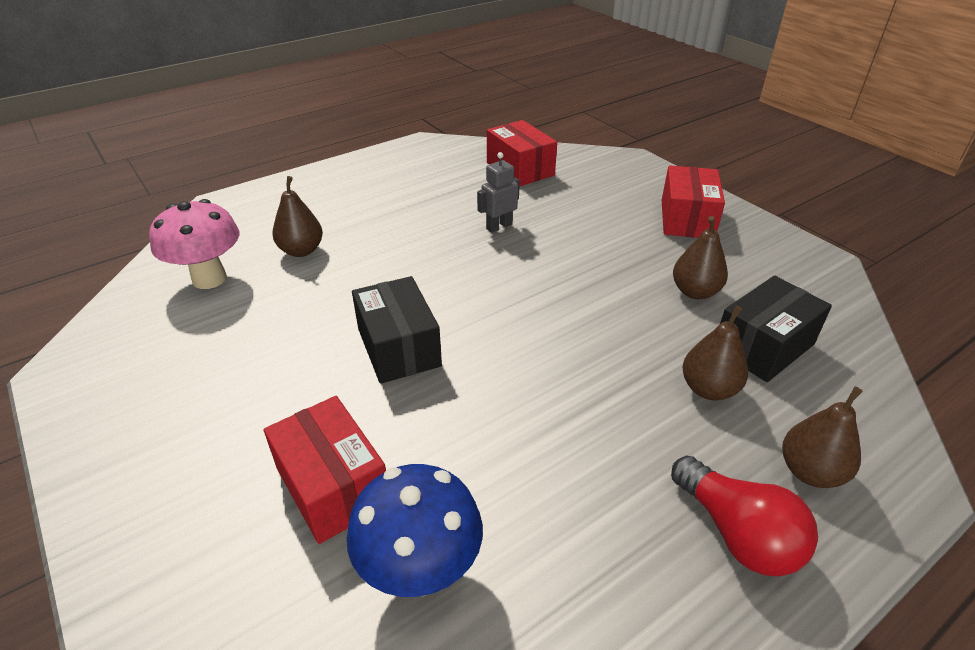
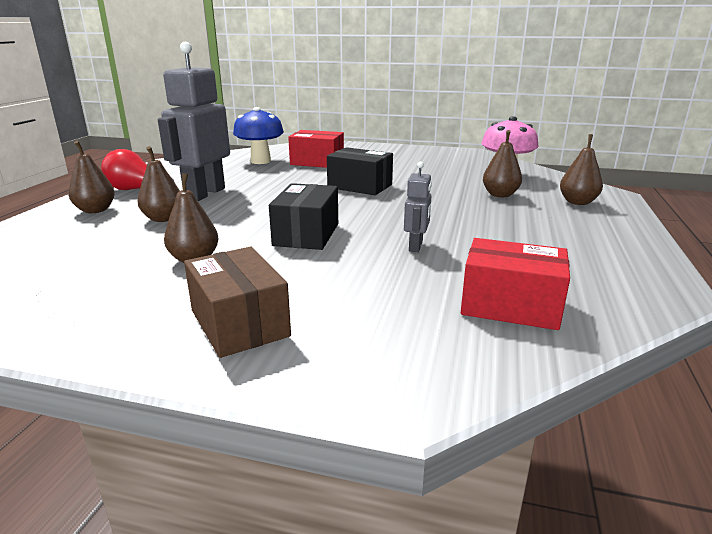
camera: 140 degrees right, 15 degrees down
red box [662,166,725,238] -> brown box [184,247,291,358]
black box [720,276,832,382] -> black box moved to [269,183,338,250]
none -> grey robot [158,42,230,201]
none -> brown pear [560,134,603,205]

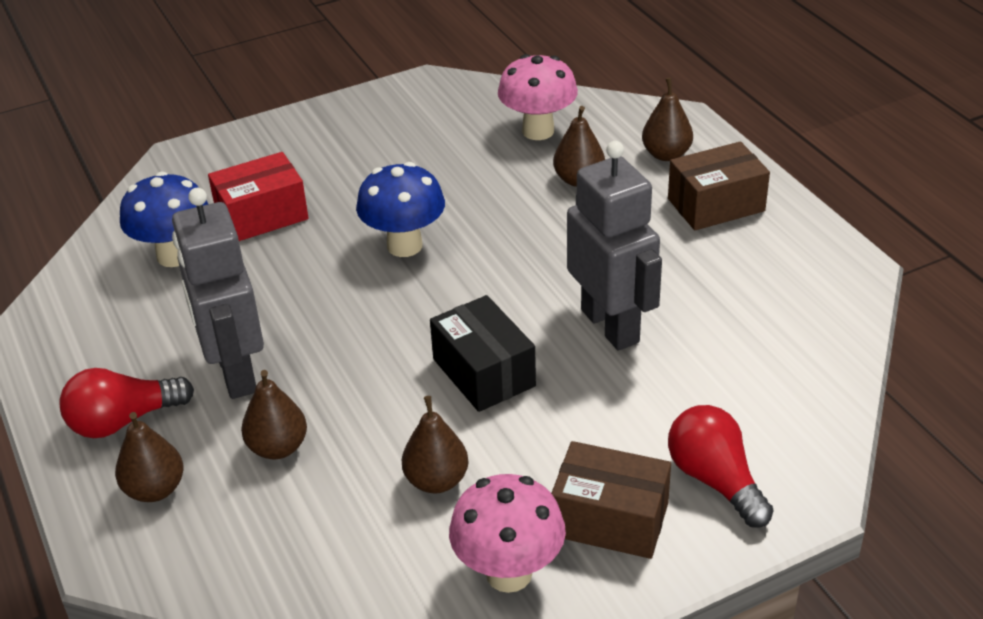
camera: 40 degrees left, 15 degrees up
black box [327,147,393,195] -> blue mushroom [356,162,445,257]
grey robot [404,161,432,252] -> grey robot [567,141,662,351], size x2.11
red box [461,238,570,330] -> none
none -> pink mushroom [449,474,566,593]
none -> brown box [668,141,770,230]
none -> red light bulb [668,405,774,528]

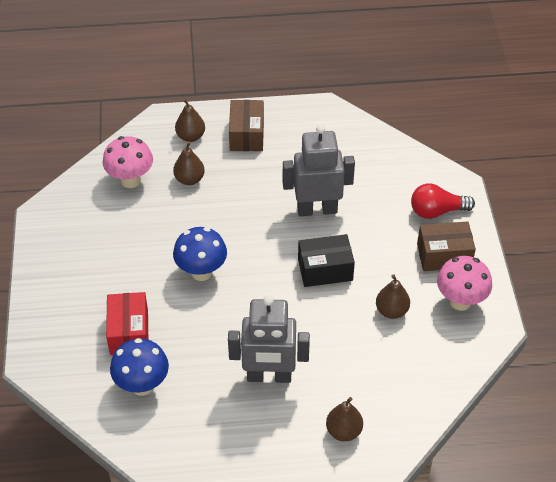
camera: 70 degrees left, 10 degrees up
red light bulb [59,368,194,438] -> none
brown pear [241,370,307,459] -> none
brown box [551,441,671,559] -> brown box turned 45 degrees clockwise [417,221,476,271]

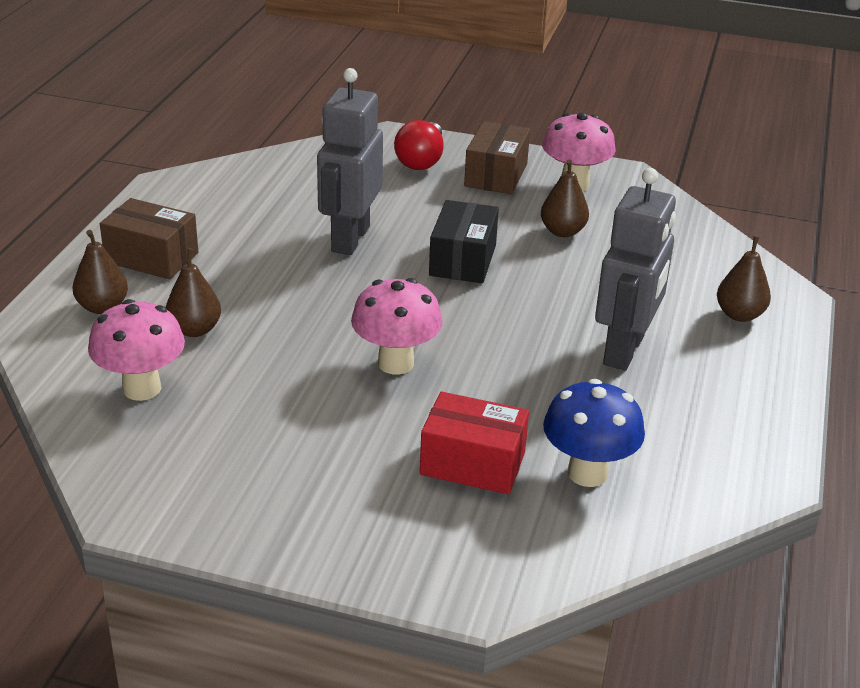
camera: 70 degrees left, 15 degrees down
blue mushroom [173,227,227,281] -> pink mushroom [351,278,443,374]

